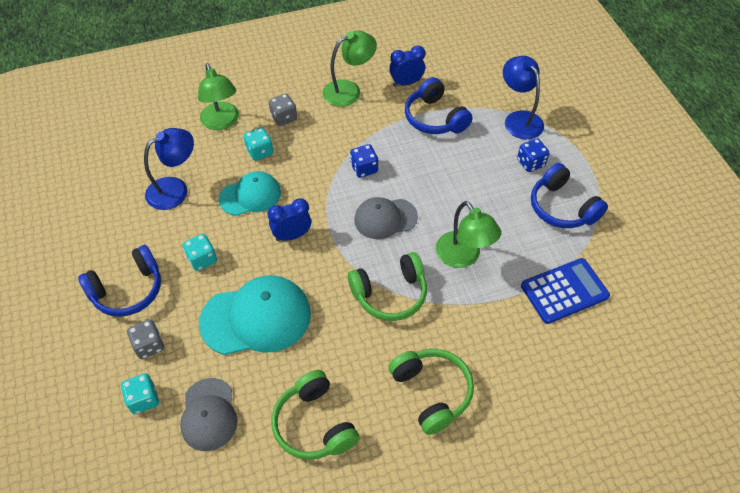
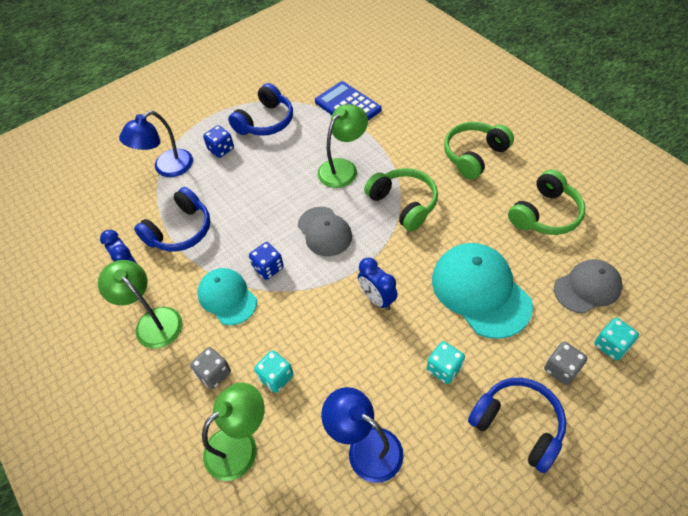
camera: 105 degrees left, 0 degrees up
turquoise cap [219,171,281,216] -> turquoise cap moved to [197,268,257,325]

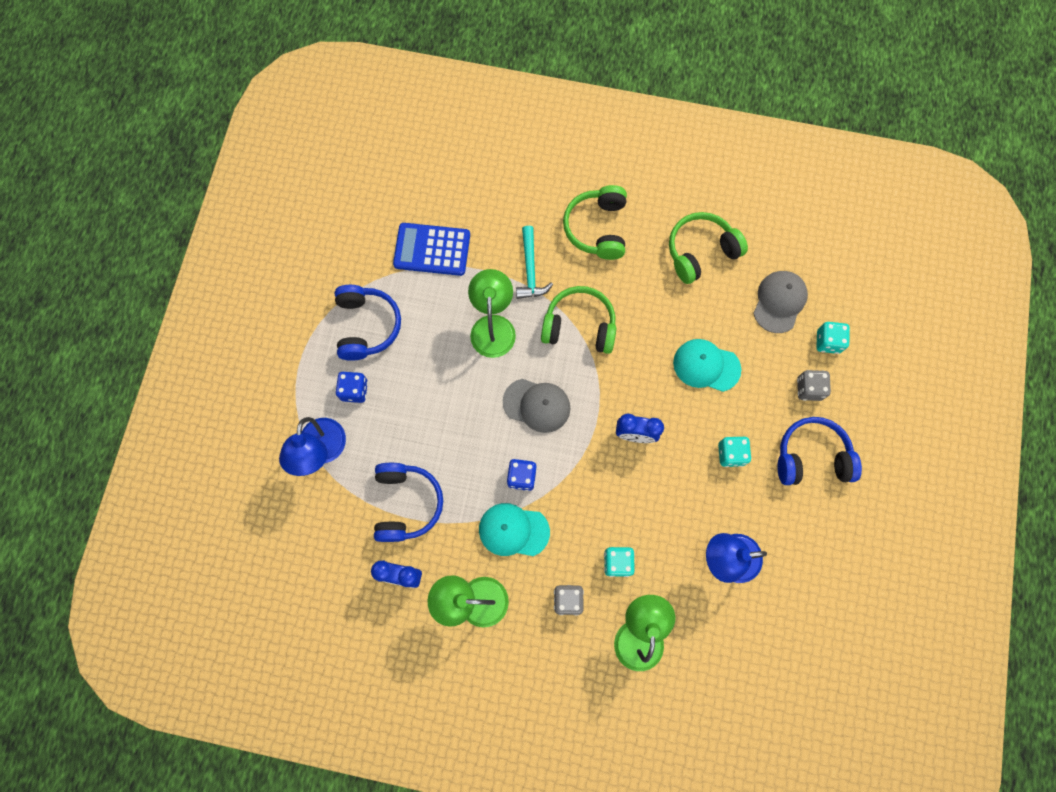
camera: 45 degrees left, 20 degrees up
turquoise cap [432,243,533,339] -> turquoise cap [673,339,741,392], size x0.63
green headphones [508,170,586,235] -> green headphones turned 120 degrees counterclockwise [669,212,748,284]
none -> turquoise hammer [516,226,553,299]

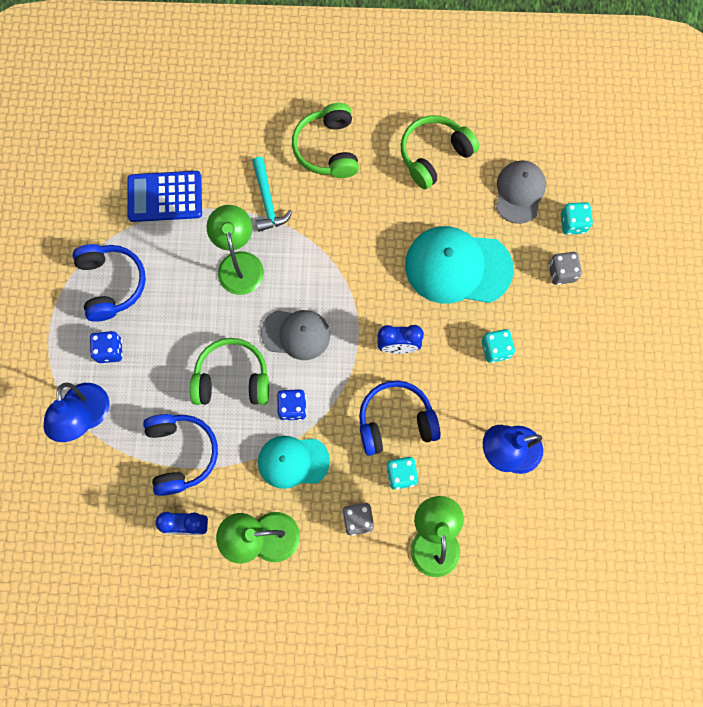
camera: 10 degrees left, 0 degrees up
green headphones [541,286,616,354] -> green headphones moved to [190,338,269,405]
turquoise cap [673,339,741,392] -> turquoise cap [405,226,514,303], size x1.59
blue headphones [777,417,862,485] -> blue headphones moved to [359,380,441,456]

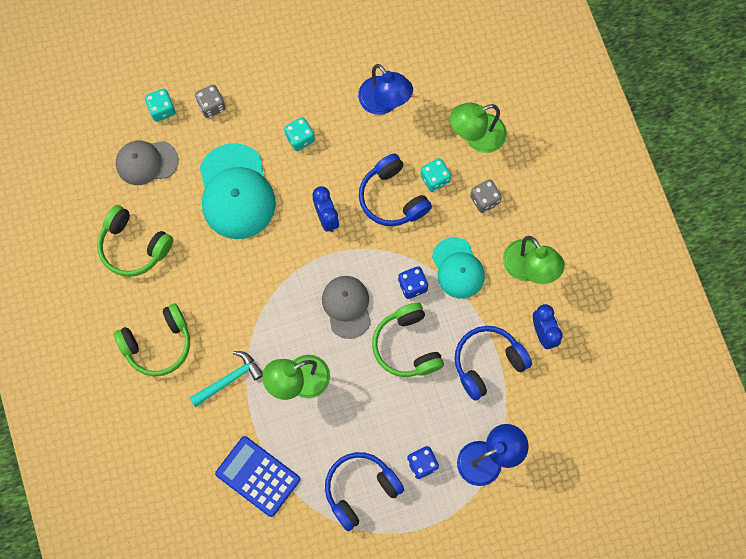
camera: 110 degrees left, 0 degrees up
blue calculator [127,171,202,222] -> blue calculator turned 150 degrees clockwise [215,436,300,517]

